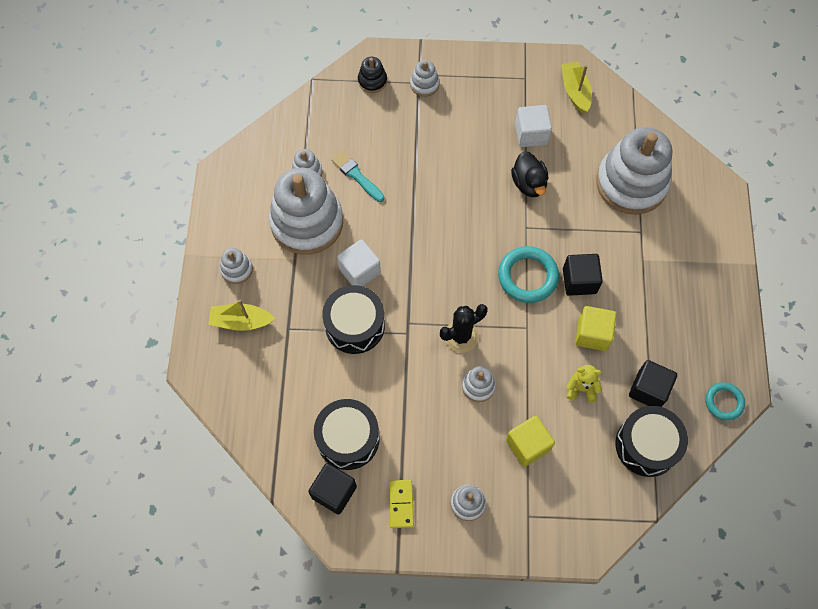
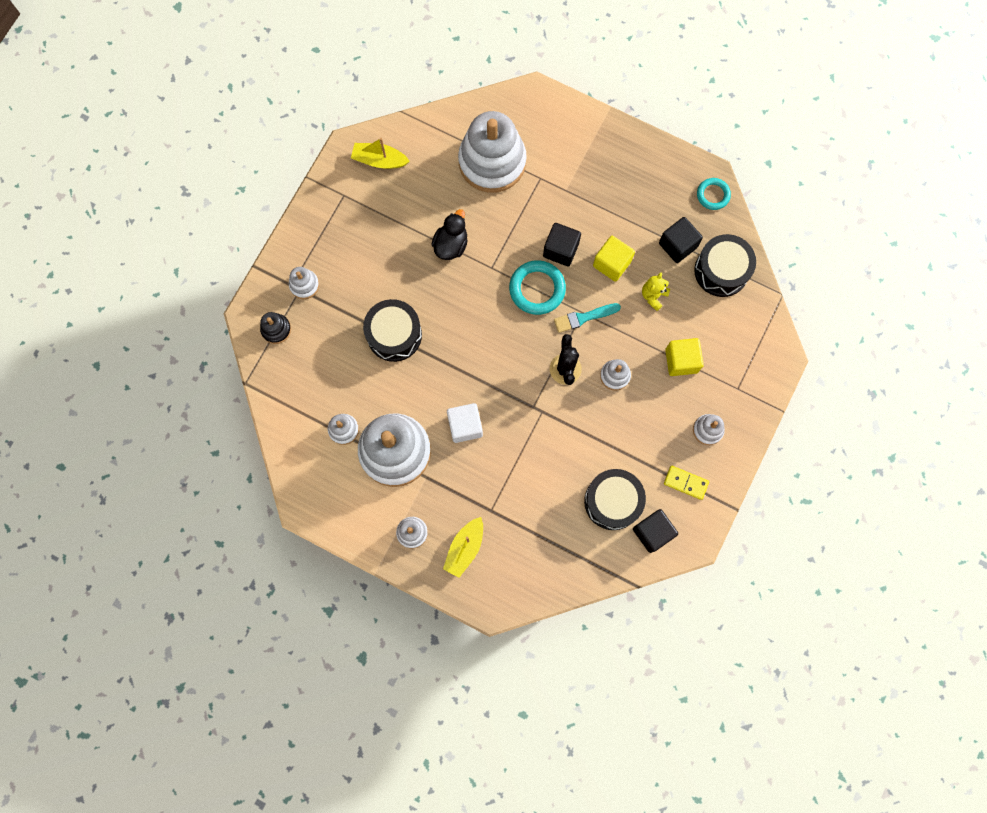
camera: 65 degrees left, 10 degrees up
black drum [322,285,385,354] -> black drum moved to [363,299,422,362]
turquoise brush [331,151,384,202] -> turquoise brush moved to [554,303,621,333]
black duck [511,151,548,197] -> black duck turned 75 degrees counterclockwise [431,209,468,260]
white cube [515,105,552,147] -> none

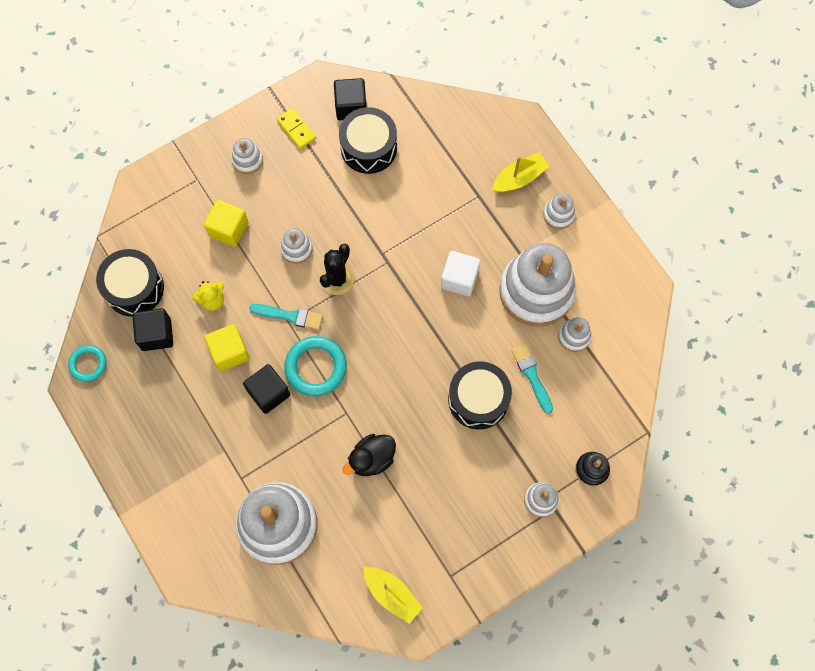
camera: 150 degrees left, 5 degrees down
none -> turquoise brush [511,343,553,414]

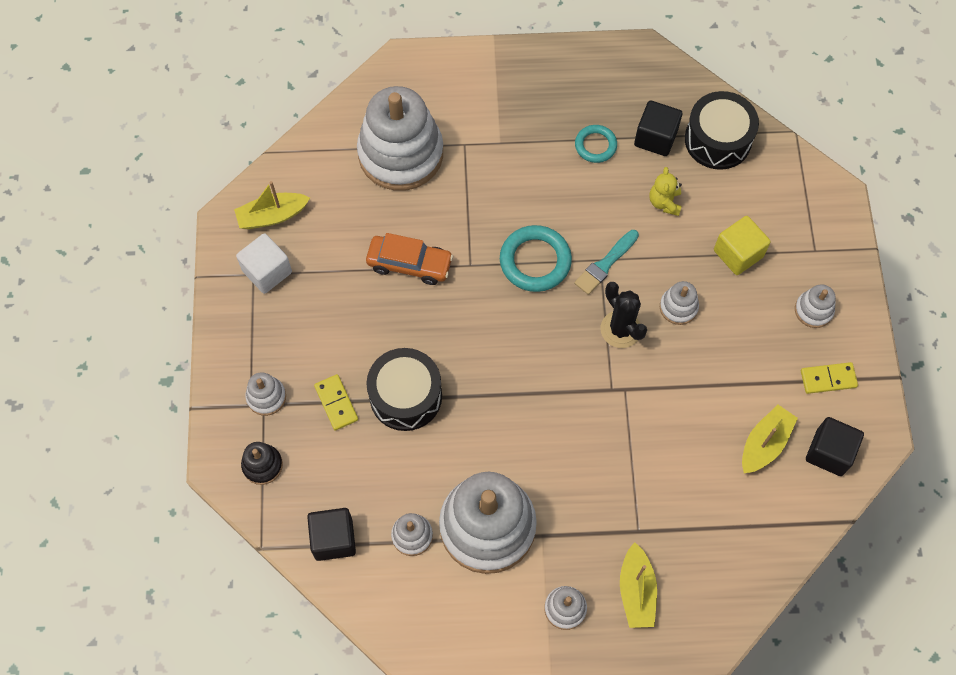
camera: 120 degrees right, 5 degrees down
turquoise ring [68,345,106,382] -> turquoise ring moved to [575,125,617,163]
yellow cube [205,324,250,371] -> none
black cube [243,364,290,414] -> black cube moved to [307,508,356,561]
black drum [339,107,397,174] -> yellow boat [742,405,798,473]
black duck [342,434,396,476] -> orange car [366,233,453,285]
white cube [441,251,481,296] -> white cube moved to [236,233,292,294]
turquoise brush [511,343,553,414] -> none
none -> yellow domino [314,374,358,430]

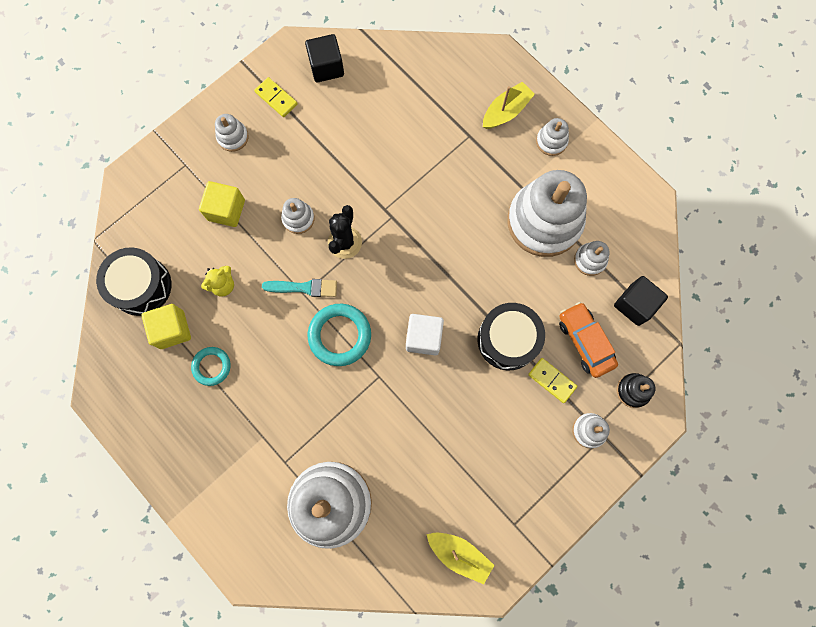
camera: 130 degrees left, 10 degrees up
white cube [236,233,292,294] -> white cube moved to [406,314,444,355]
yellow domino [314,374,358,430] -> yellow domino turned 75 degrees counterclockwise [528,358,577,403]
orange car [366,233,453,285] -> orange car moved to [559,302,618,378]
black cube [634,101,682,156] -> yellow cube [141,304,191,349]
yellow boat [742,405,798,473] -> none

